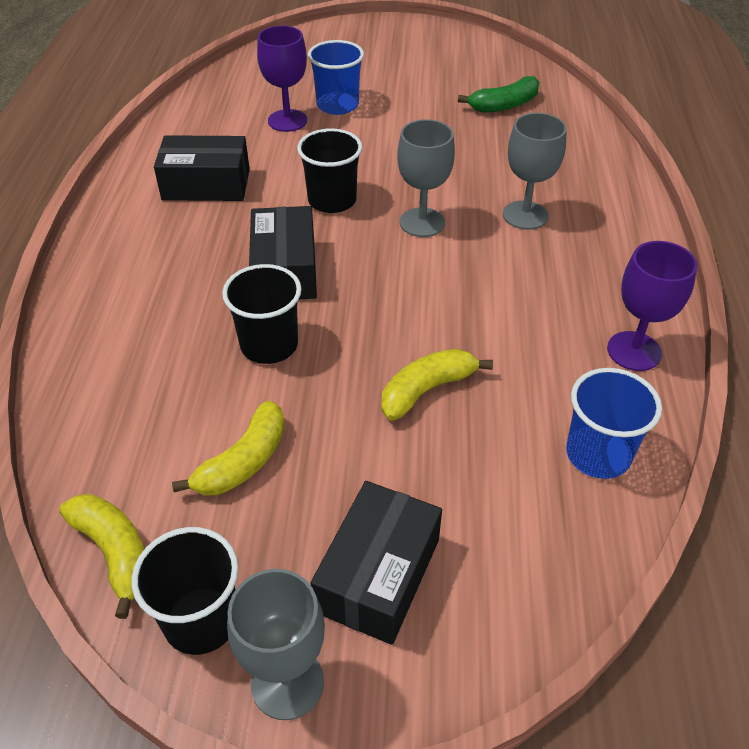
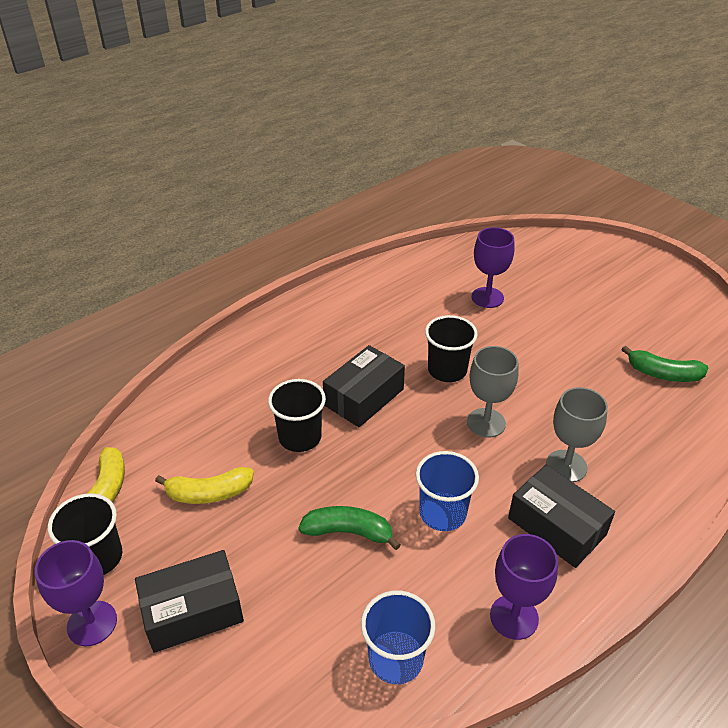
camera: 45 degrees right, 5 degrees down
black box [154,135,250,201] -> black box moved to [508,465,615,568]
grey goblet [227,569,325,720] -> purple goblet [35,540,117,646]
blue cup [308,40,364,115] -> blue cup moved to [416,451,479,531]
yellow banana [382,349,493,420] -> green banana [298,506,401,550]

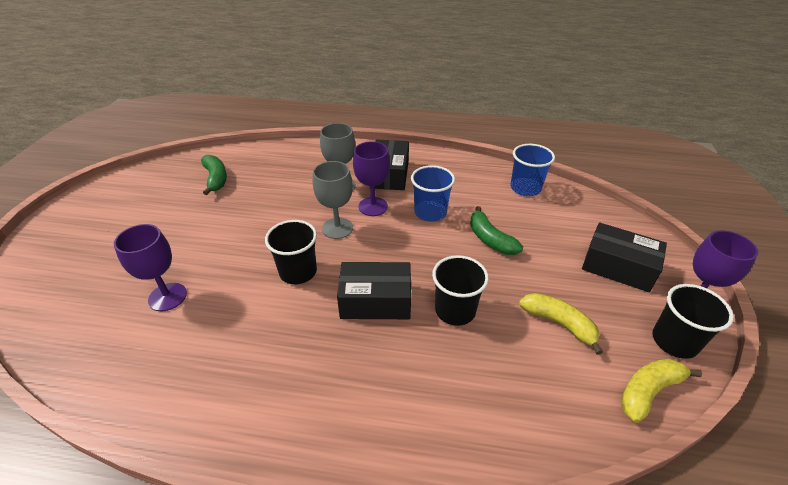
camera: 130 degrees left, 0 degrees up
purple goblet [490,534,558,640] -> purple goblet moved to [353,141,390,216]

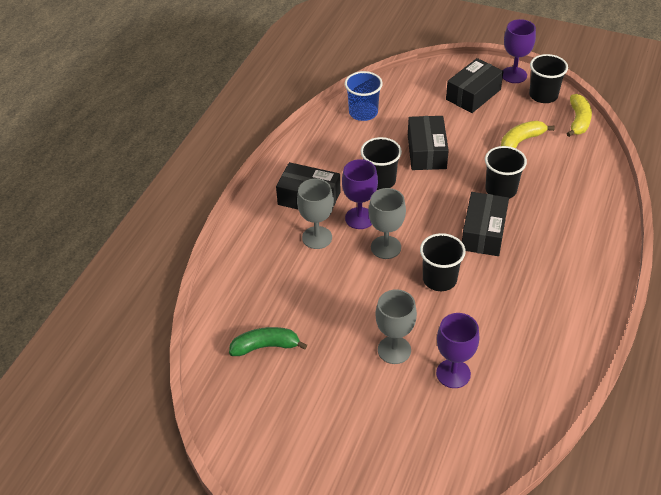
camera: 75 degrees left, 5 degrees up
blue cup [411,165,455,222] -> black cup [360,137,402,190]
green banana [470,206,523,255] -> black box [408,116,449,170]
yellow banana [621,359,702,423] -> yellow banana turned 150 degrees counterclockwise [566,94,592,137]
none -> grey goblet [375,289,417,364]

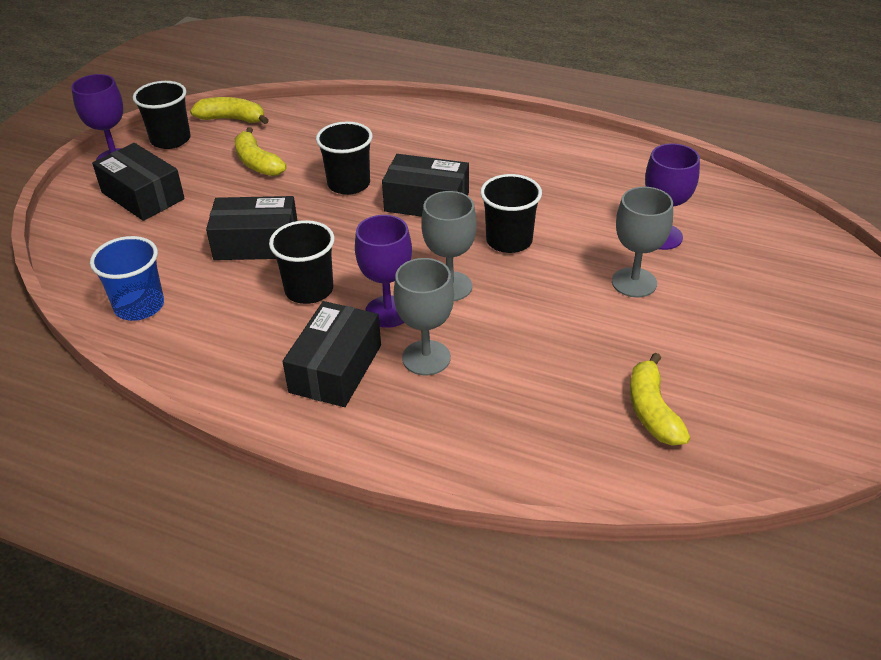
camera: 90 degrees left, 5 degrees down
green banana [229,327,307,356] -> yellow banana [630,353,690,446]

